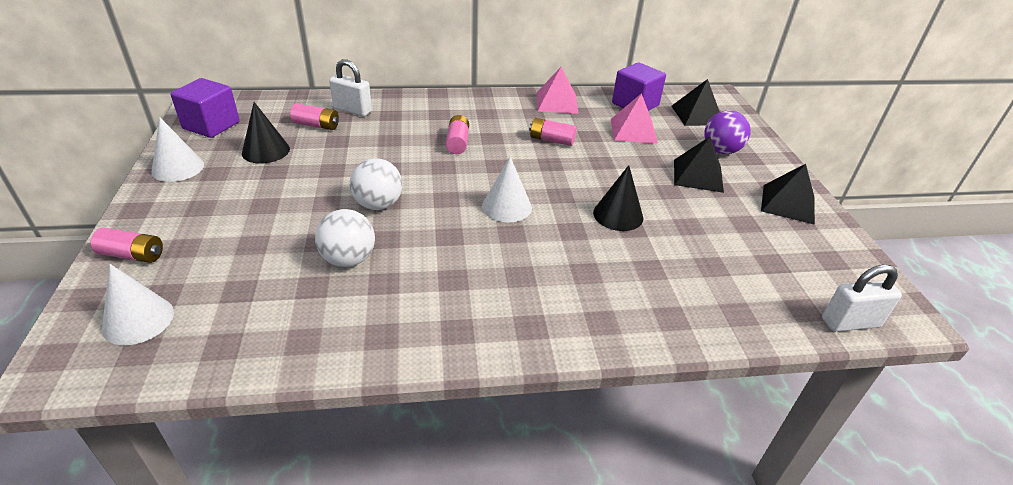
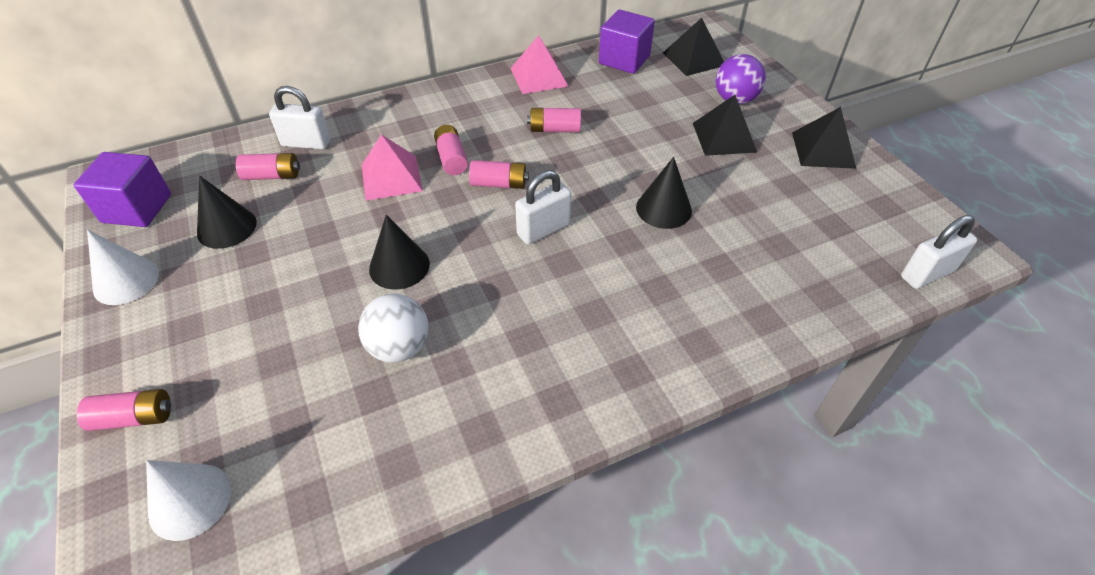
camera: 15 degrees left, 10 degrees up
white ball [350,158,402,210] -> black cone [369,215,430,290]
white cone [482,157,532,222] -> white padlock [515,170,571,244]
pink pyramid [611,93,658,144] -> pink pyramid moved to [362,134,423,201]
none -> pink battery [469,160,529,189]

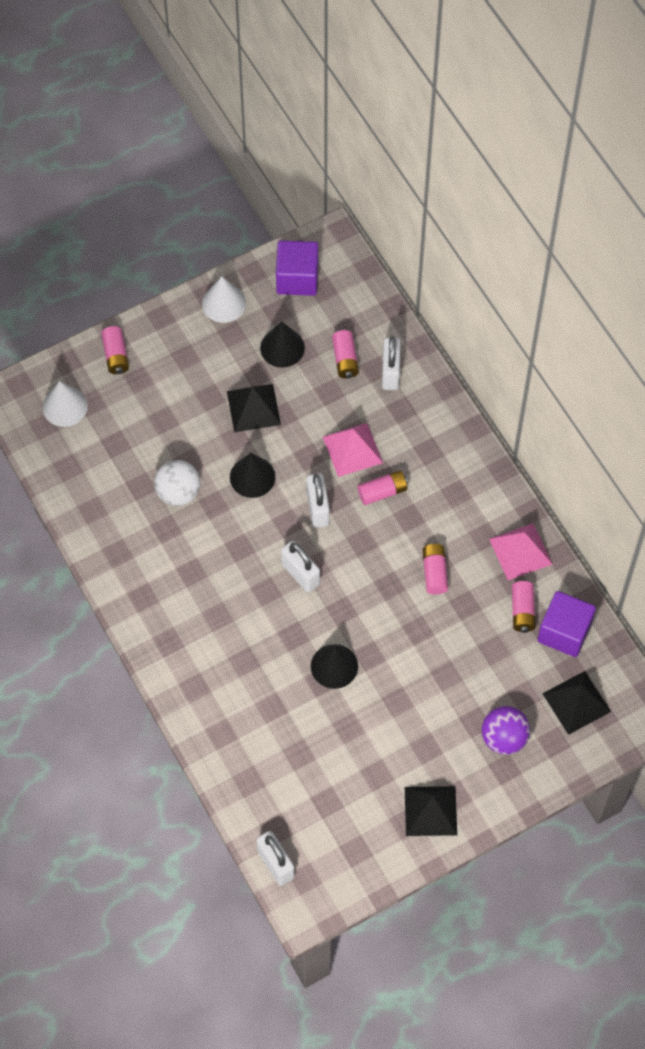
camera: 85 degrees right, 15 degrees up
pink battery [469,160,529,189] -> pink battery moved to [512,581,536,633]
black pyramid [693,95,757,156] -> black pyramid moved to [227,384,281,432]
none -> white padlock [306,473,330,528]

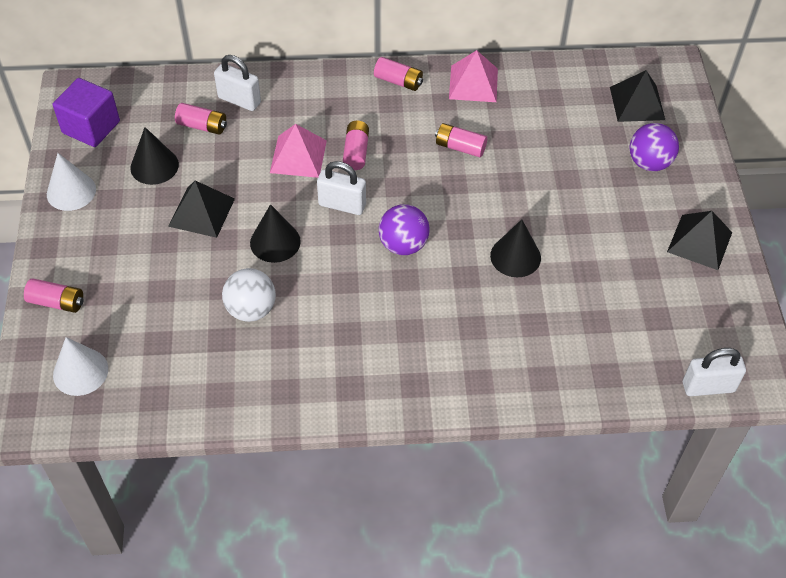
camera: 65 degrees left, 10 degrees down
white padlock [281,541,320,593] -> purple ball [379,204,430,255]
pink battery [512,581,536,633] -> pink battery moved to [374,57,423,91]
purple cube [538,591,596,657] -> none

